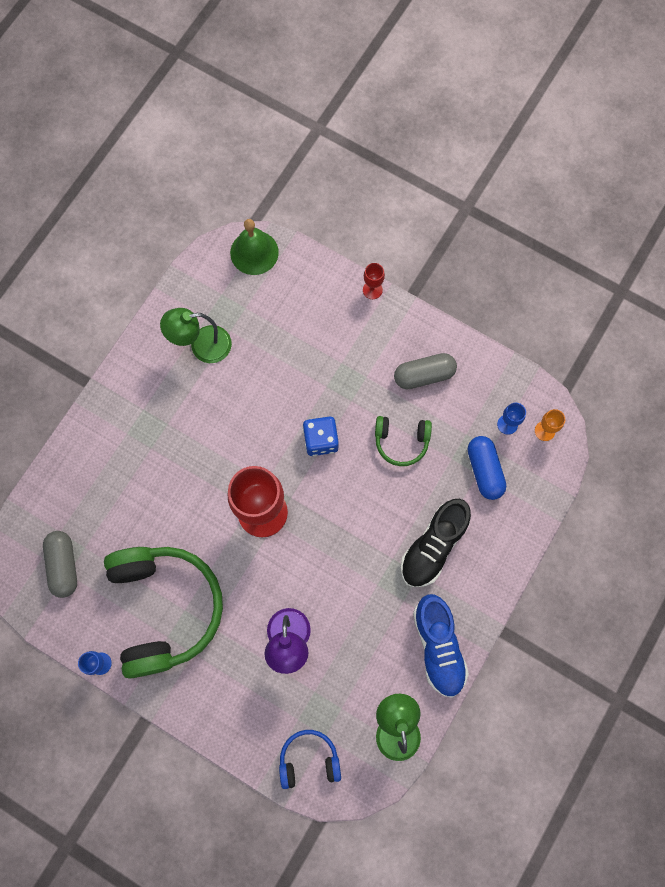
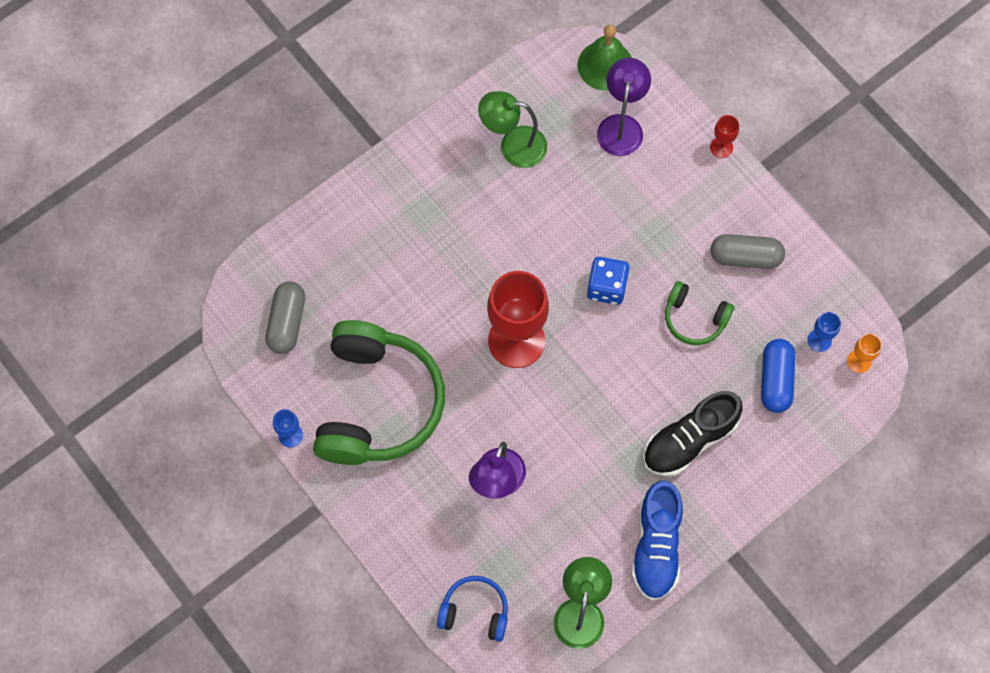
camera: 20 degrees right, 5 degrees down
none -> purple lamp [597,58,651,156]

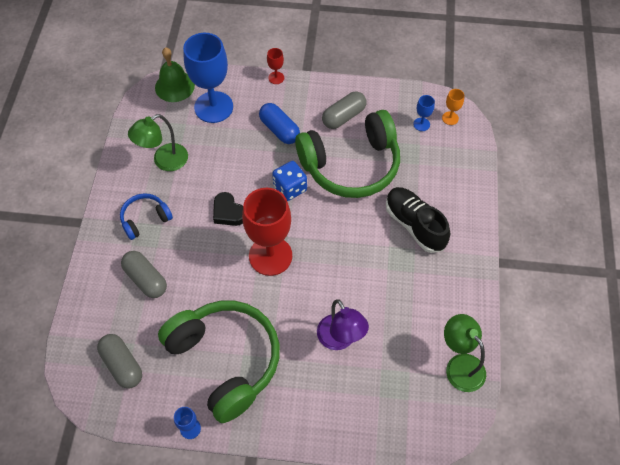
camera: 45 degrees left, 10 degrees down
blue headphones [437,576,508,642] -> blue headphones moved to [120,193,173,240]
purple lamp [597,58,651,156] -> blue goblet [183,33,233,123]
blue shoe [631,480,683,601] -> none
black shoe [643,391,742,476] -> black shoe turned 135 degrees clockwise [386,187,450,253]
green headphones [665,281,734,345] -> green headphones [295,110,400,198], size x2.11
blue capsule [761,339,795,413] -> blue capsule moved to [259,103,300,144]
none -> grey capsule [121,251,167,298]
none -> black heart [213,192,243,226]

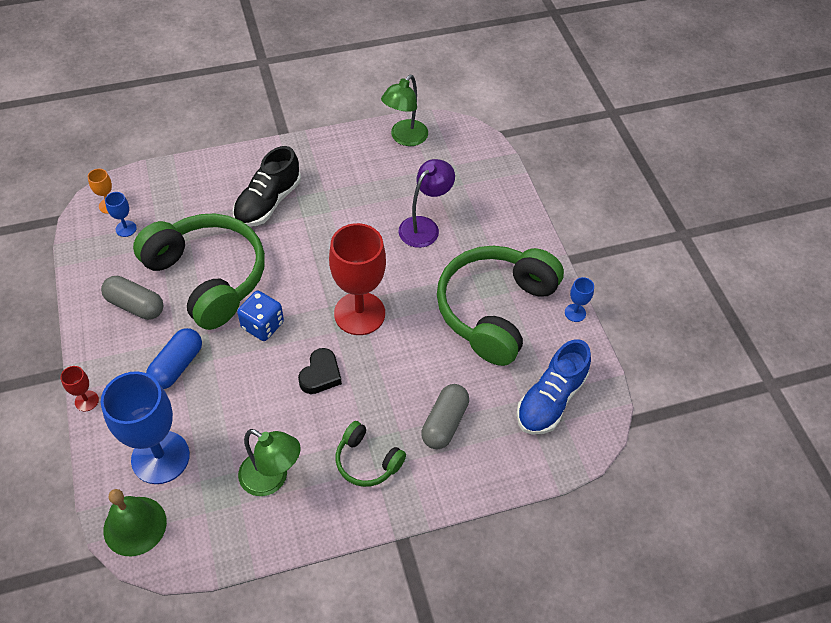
camera: 115 degrees left, 5 degrees down
grey capsule [97,334,142,389] -> blue shoe [517,339,591,434]
blue headphones [120,193,173,240] -> green headphones [336,421,406,487]

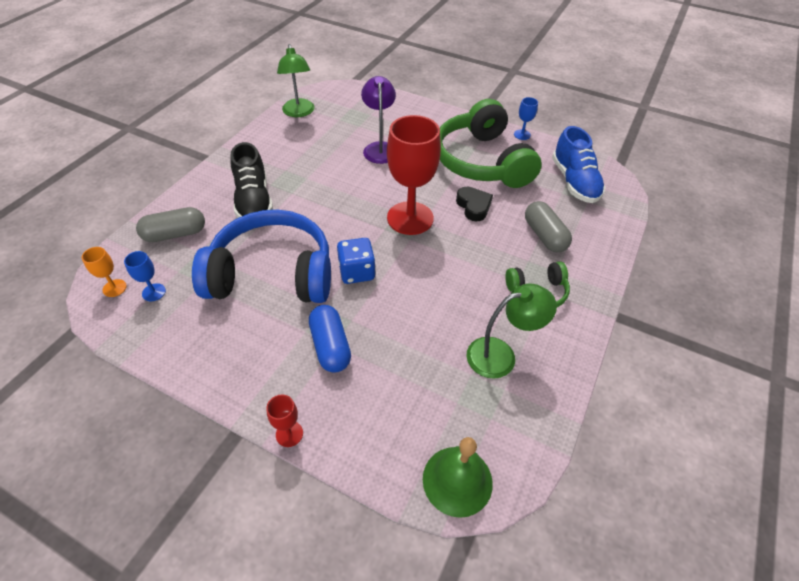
camera: 45 degrees left, 5 degrees down
grey capsule [101,276,164,320] -> grey capsule moved to [136,207,205,242]
blue goblet [101,371,190,484] -> none
green headphones [133,213,265,330] -> blue headphones [192,210,331,303]
black heart [298,348,342,394] -> black heart moved to [456,187,493,221]

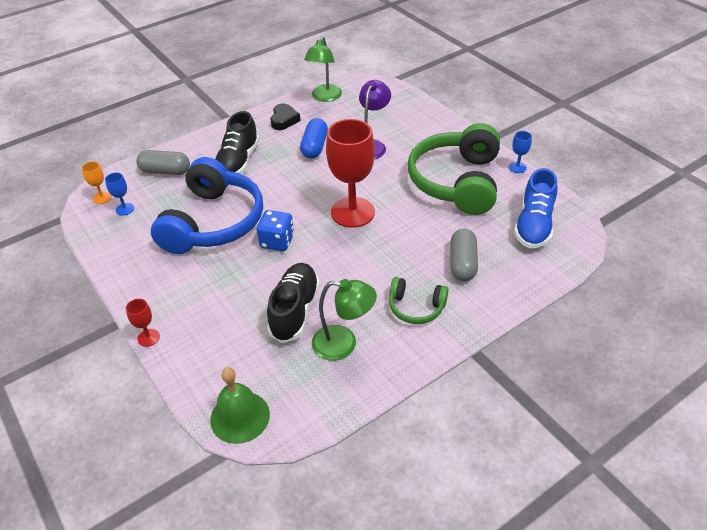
camera: 30 degrees right, 5 degrees down
blue headphones [192,210,331,303] -> blue headphones turned 75 degrees clockwise [151,157,263,254]
blue capsule [309,305,351,373] -> blue capsule moved to [300,118,328,159]
black heart [456,187,493,221] -> black heart moved to [270,103,301,130]
none -> black shoe [267,263,320,343]

